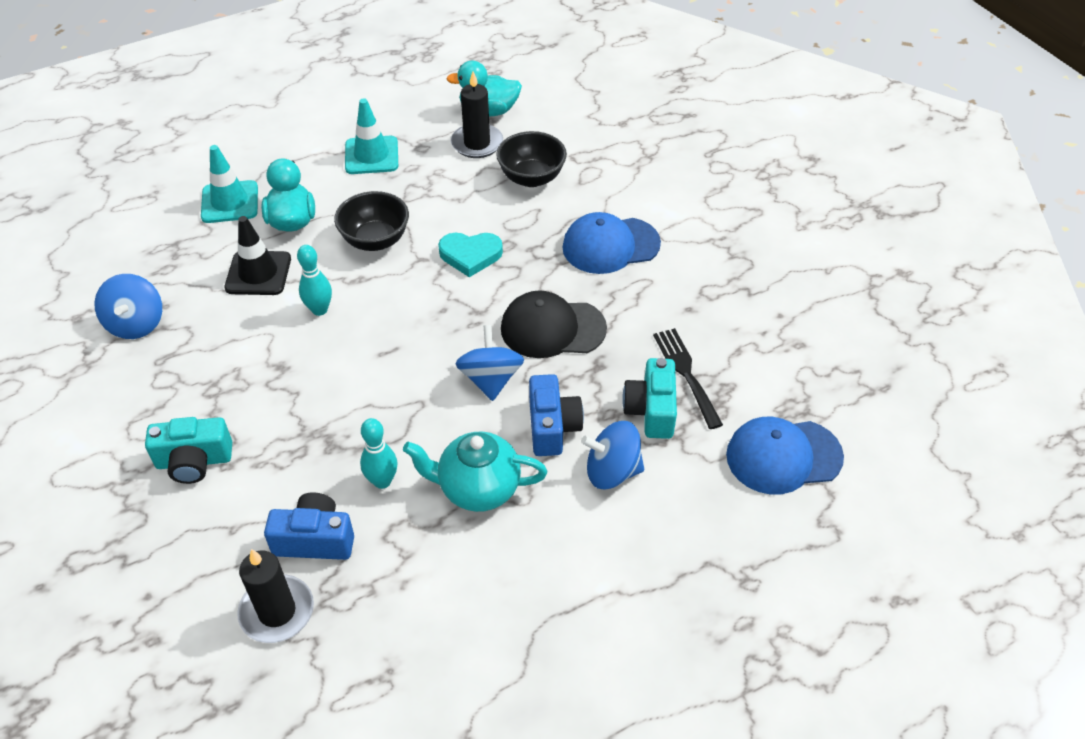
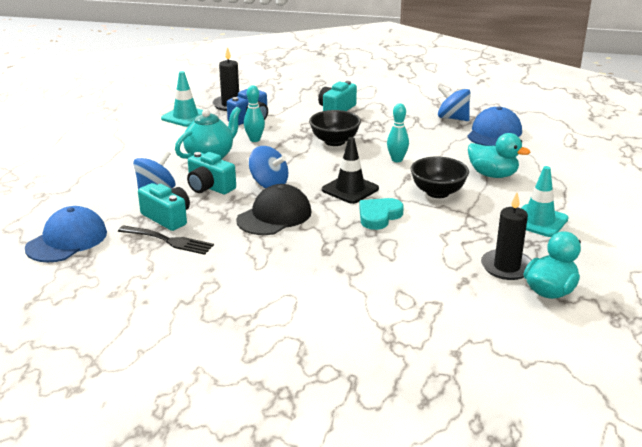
camera: 130 degrees right, 20 degrees down
turquoise traffic cone [201,145,258,223] -> turquoise traffic cone moved to [161,71,203,127]
black traffic cone [225,216,291,295] -> black traffic cone moved to [322,137,379,204]
black bowl [496,131,567,187] -> black bowl moved to [309,110,361,146]
blue camera [529,374,584,456] -> turquoise camera [187,152,236,194]
blue cap [562,212,661,274] -> blue cap moved to [468,107,522,146]

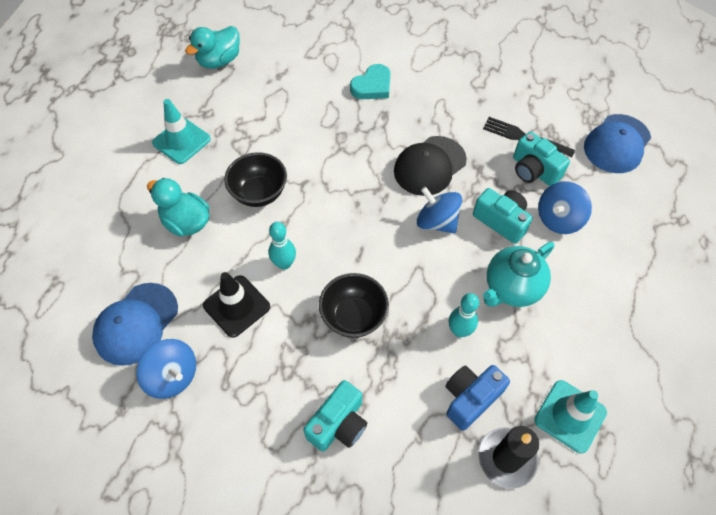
camera: 175 degrees left, 30 degrees up
black traffic cone [322,137,379,204] -> black traffic cone moved to [203,272,270,338]
turquoise heart [359,198,404,230] -> turquoise heart moved to [350,64,391,99]
black candle [481,193,532,280] -> none

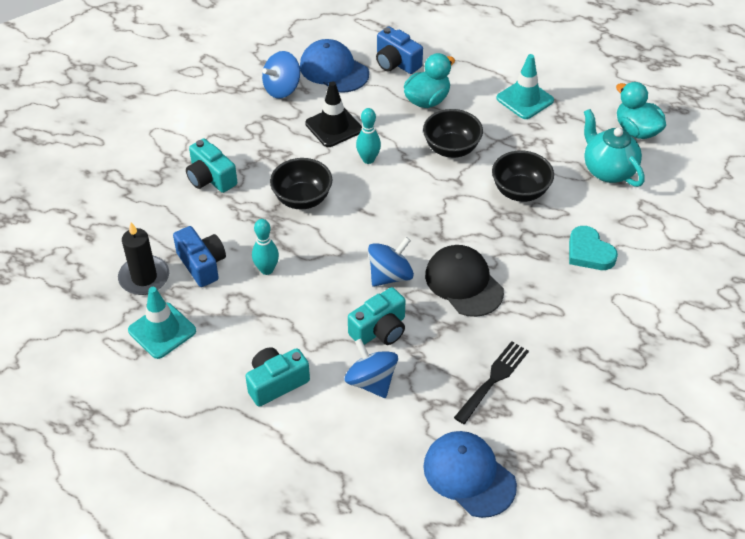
camera: 100 degrees right, 10 degrees down
turquoise teapot [483,242,554,307] -> turquoise teapot moved to [584,109,645,187]
turquoise camera [513,132,570,186] -> turquoise camera moved to [246,347,310,407]
none -> blue camera [376,27,423,74]
none -> black bowl [492,151,554,202]

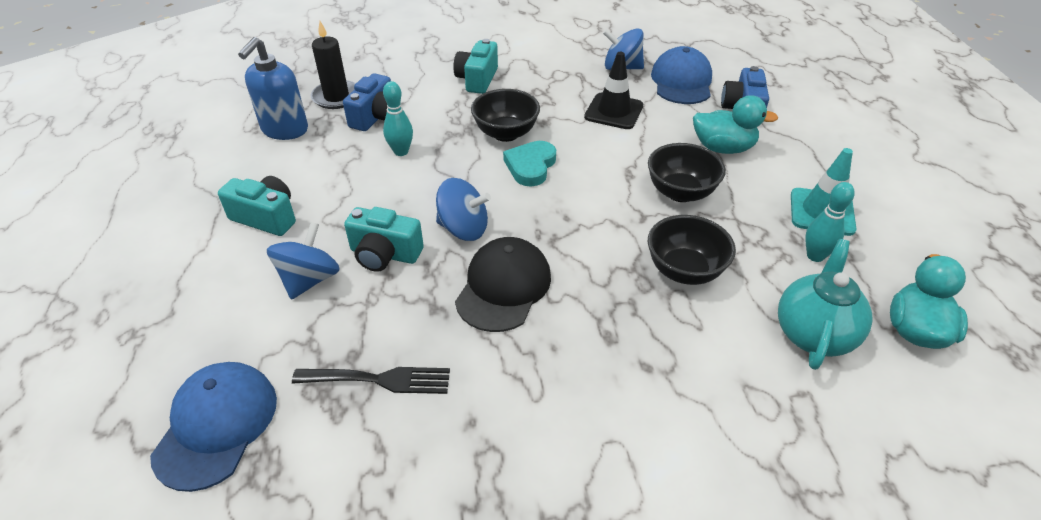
camera: 55 degrees right, 5 degrees down
turquoise traffic cone [128,287,196,359] -> blue soap dispenser [238,37,308,140]
turquoise bowling pin [356,108,381,164] -> turquoise bowling pin moved to [805,182,855,262]
turquoise heart [569,226,618,270] -> turquoise heart moved to [503,141,556,186]

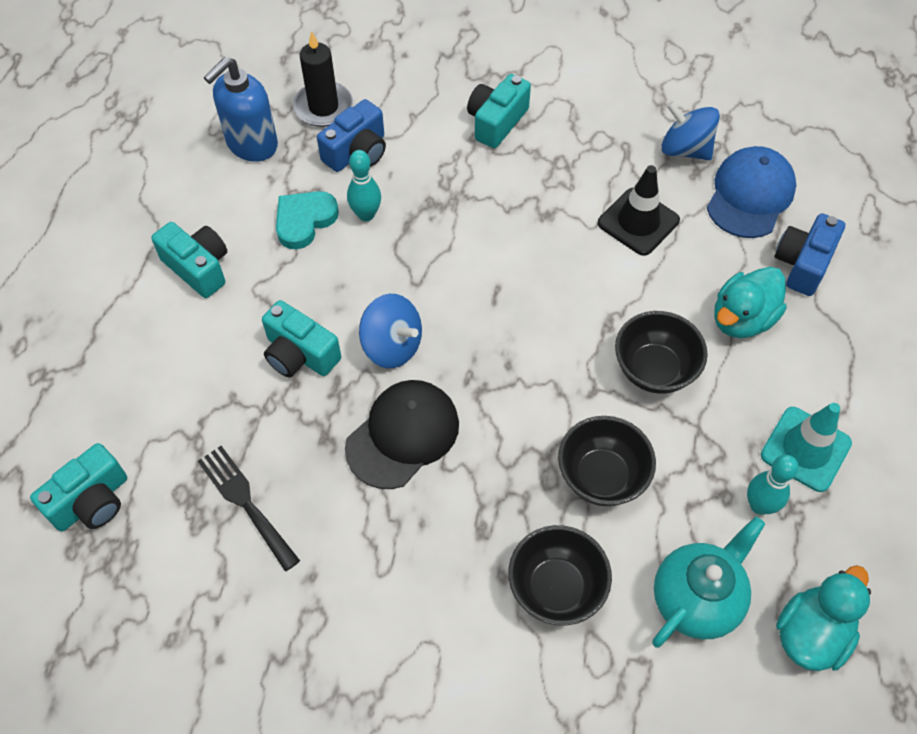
camera: 20 degrees right, 15 degrees up
blue cap [150,362,277,492] -> turquoise camera [30,443,127,531]
blue spinning top [267,222,340,300] -> none
black fork [292,367,450,394] -> black fork turned 150 degrees counterclockwise [198,446,300,571]
black bowl [471,89,540,142] -> black bowl moved to [509,525,612,626]
turquoise heart [503,141,556,186] -> turquoise heart moved to [276,191,339,249]
turquoise duck [693,95,778,154] -> turquoise duck turned 105 degrees clockwise [714,267,787,338]

